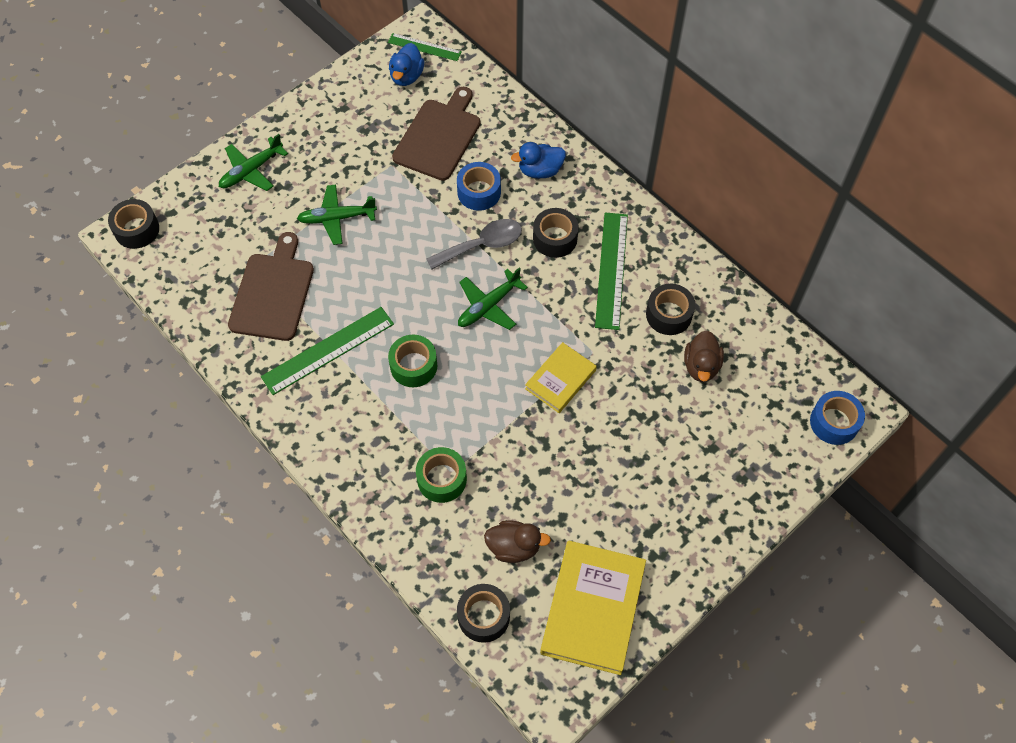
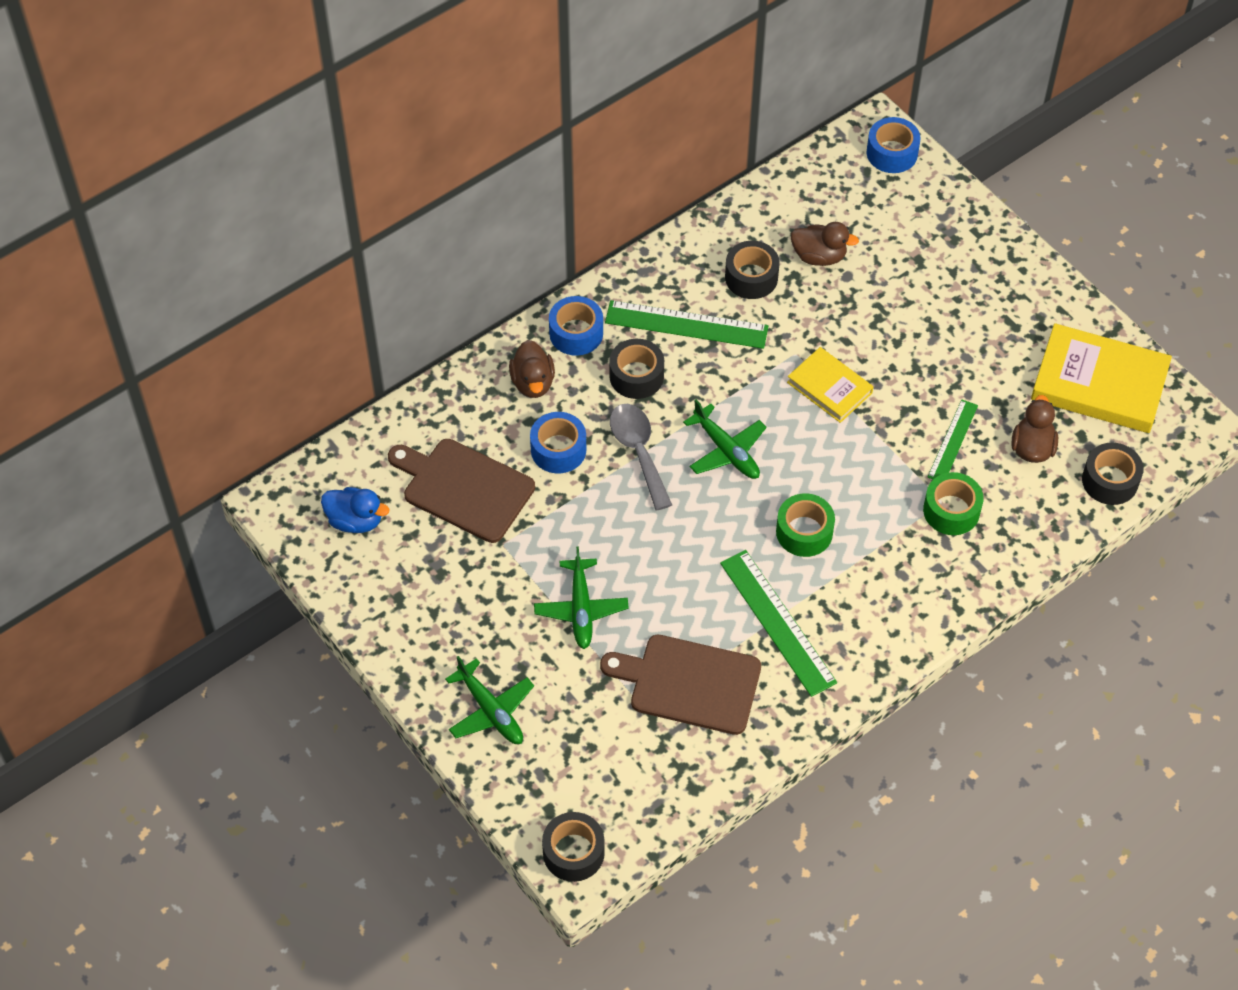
camera: 85 degrees left, 5 degrees down
green ruler [388,33,462,61] -> green ruler moved to [927,399,978,479]
blue duck [511,142,566,178] -> brown duck [509,340,555,398]
none -> blue tape [549,296,603,356]

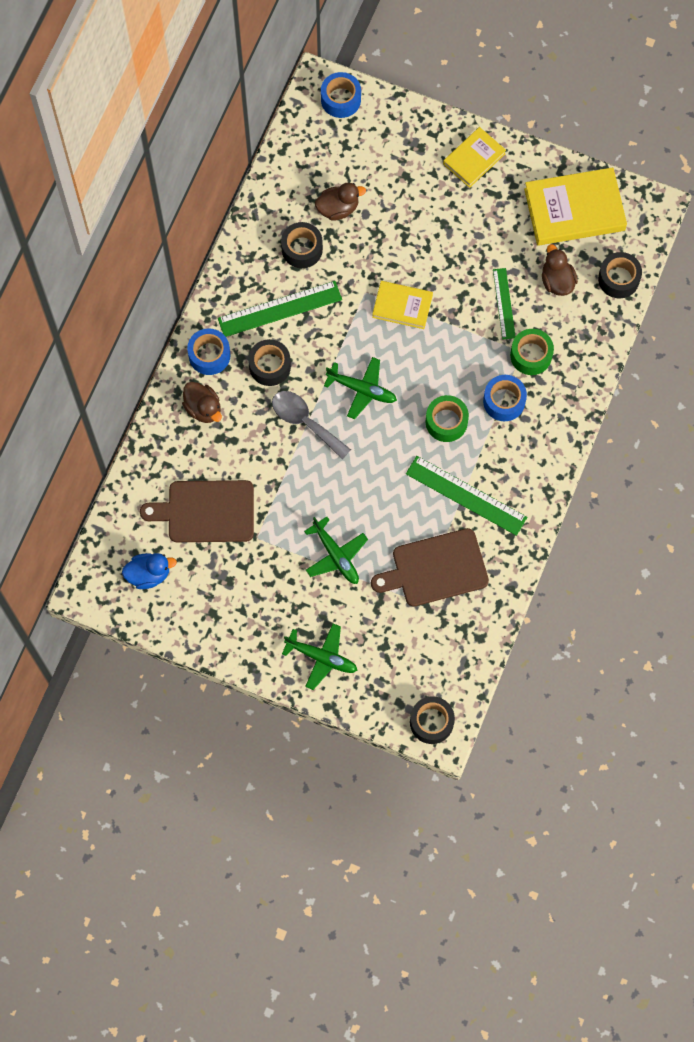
camera: 30 degrees left, 15 degrees up
blue tape [530,412,586,473] -> blue tape moved to [483,375,527,421]
none -> yellow book [443,127,506,188]

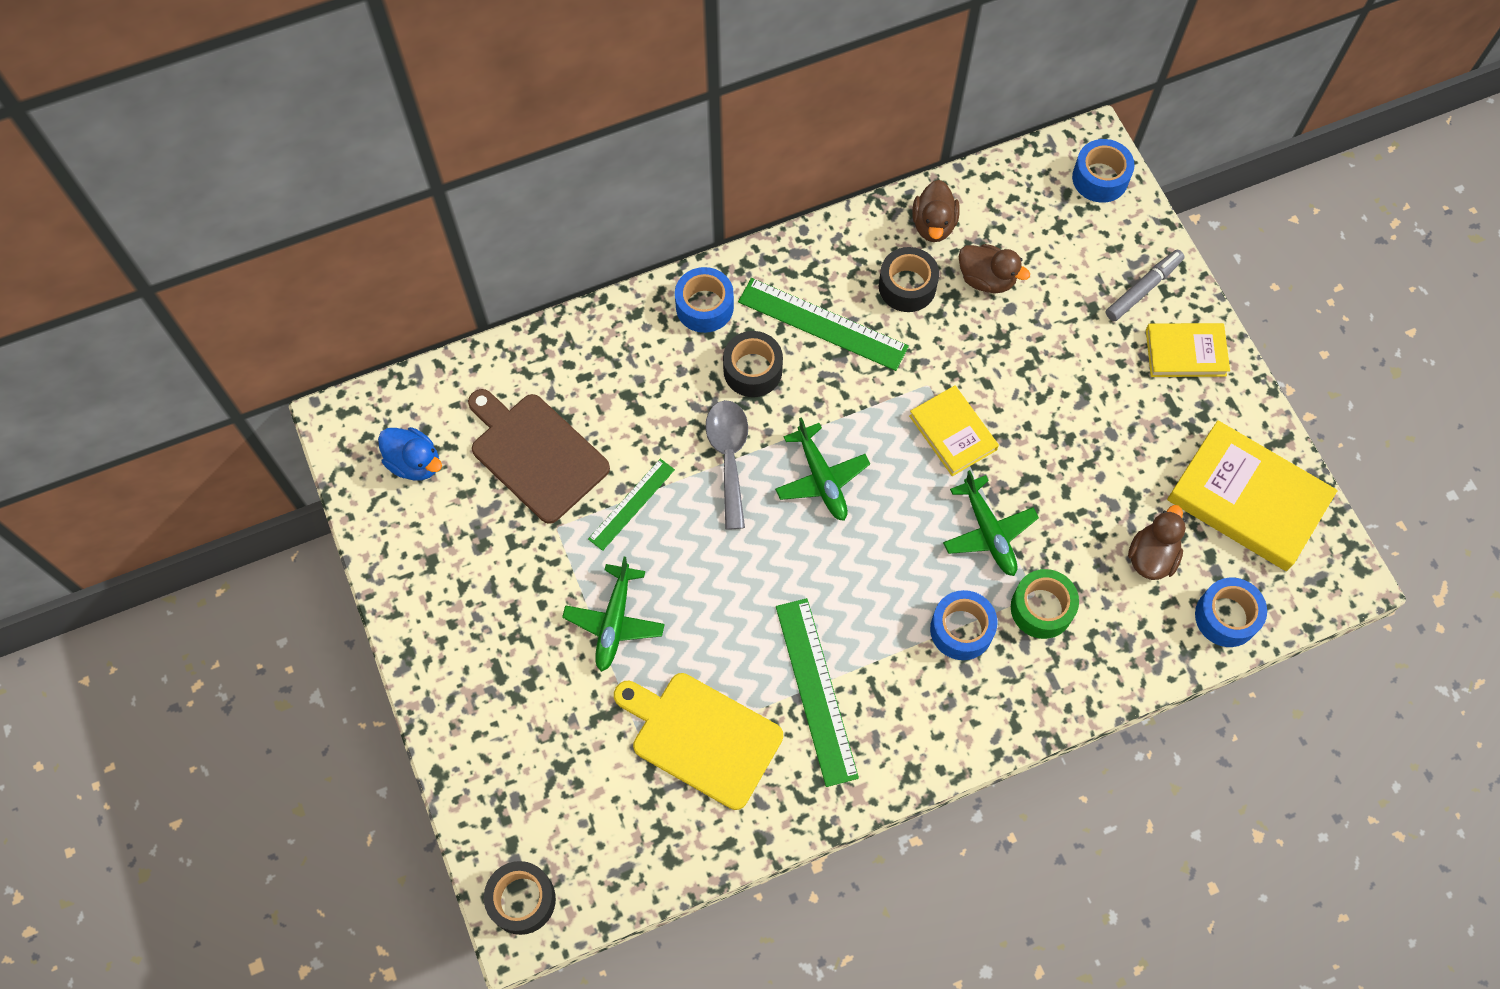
camera: 45 degrees right, 5 degrees down
brown duck [182,382,222,423] -> brown duck moved to [912,180,960,242]
green plane [282,623,357,690] -> green plane moved to [943,470,1039,576]
brown cutting board [371,528,489,606] -> yellow cutting board [614,673,783,810]
green tape [426,395,469,442] -> none
green ruler [493,268,516,339] -> green ruler moved to [588,459,675,551]
black tape [598,252,642,298] -> blue tape [1195,578,1267,647]
none -> grey marker [1106,250,1185,321]

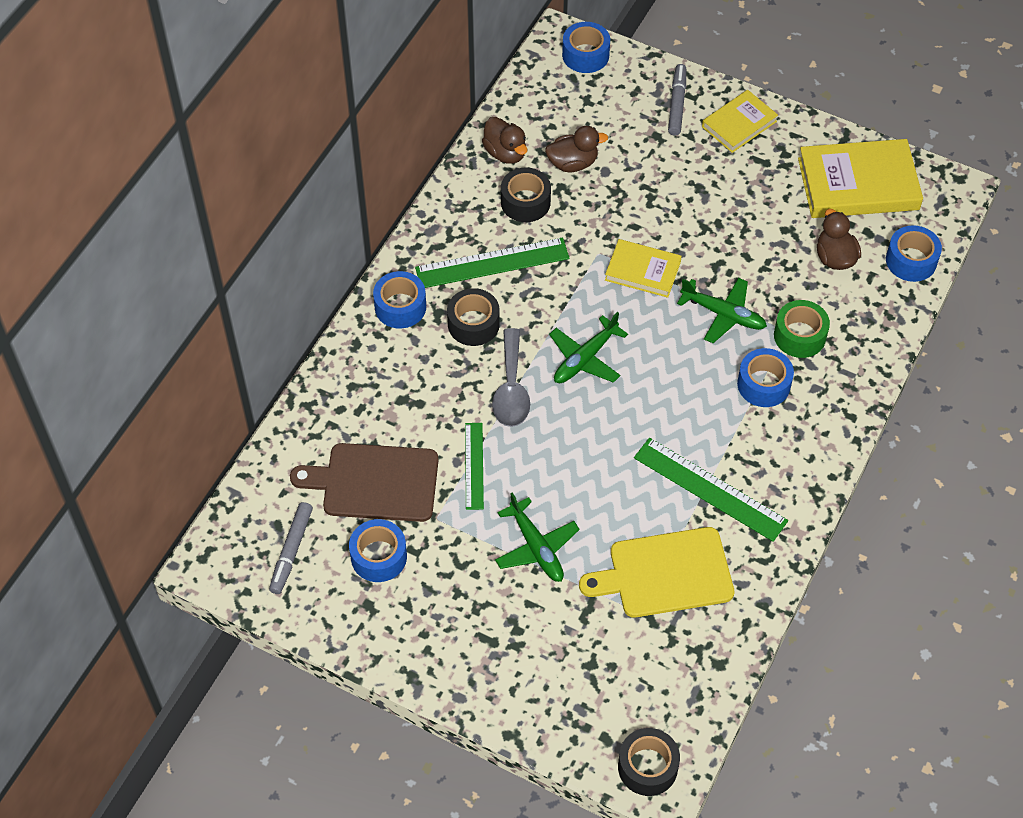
camera: 40 degrees left, 10 degrees down
blue duck [378,427,442,481] -> grey marker [269,502,313,594]
grey spoon [705,400,748,530] -> grey spoon turned 135 degrees counterclockwise [492,328,530,427]
green plane [775,417,870,521] -> green plane turned 105 degrees clockwise [549,312,628,383]
none -> blue tape [349,519,407,582]

